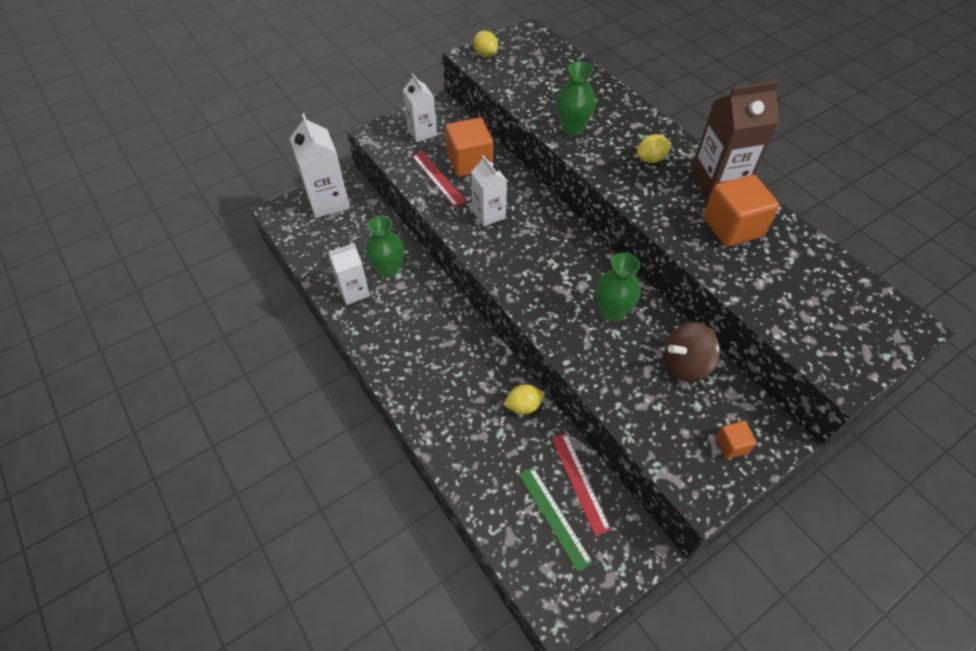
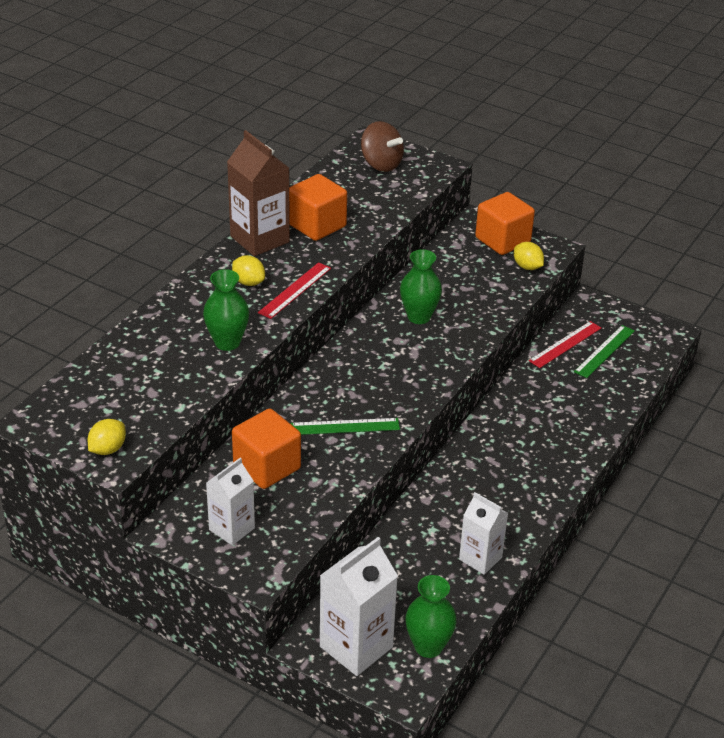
camera: 115 degrees left, 15 degrees down
green vase [366,216,404,278] -> green vase moved to [406,575,457,658]
red ruler [412,152,466,207] -> red ruler moved to [258,262,331,319]
white carton [471,155,507,227] -> green ruler [291,418,400,435]
yellow lemon [503,384,544,414] -> yellow lemon moved to [514,242,544,270]
brown spinning top [665,322,720,382] -> brown spinning top moved to [361,121,404,172]
orange cube [716,421,757,459] -> orange cube [475,192,535,255], size x2.03

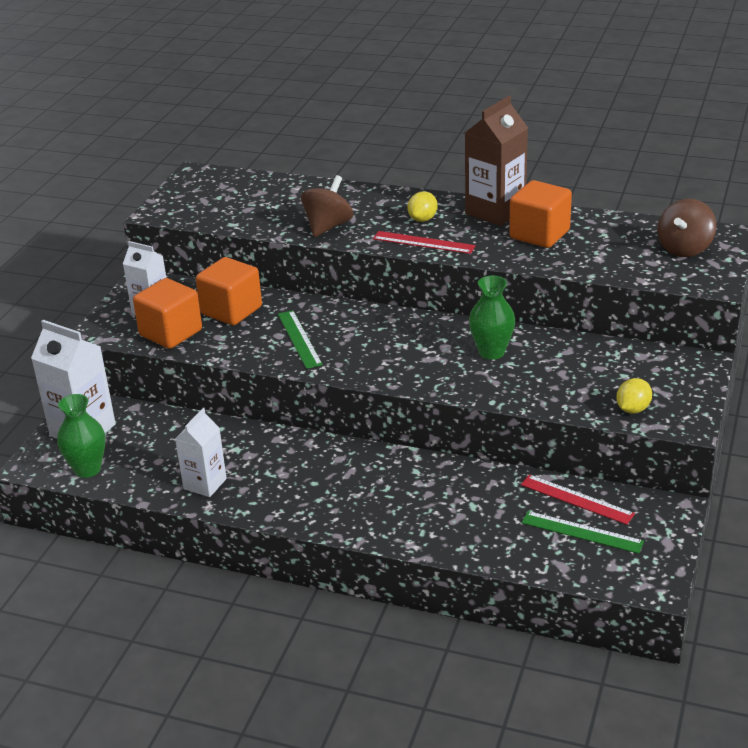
camera: 80 degrees right, 5 degrees down
yellow lemon [88,419,126,455] -> none
green vase [203,269,249,351] -> brown spinning top [301,175,353,237]
orange cube [475,192,535,255] -> orange cube moved to [133,278,202,349]

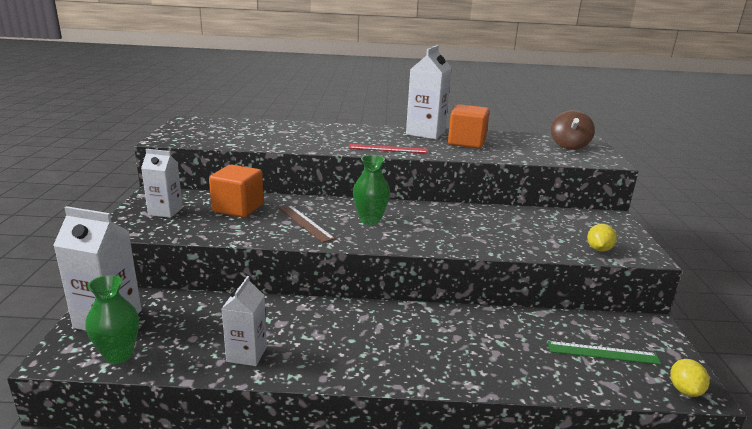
camera: 20 degrees left, 10 degrees down
orange cube [133,278,202,349] -> none
green ruler [278,310,323,369] -> brown ruler [279,205,335,243]
brown spinning top [301,175,353,237] -> none
yellow lemon [408,191,438,222] -> yellow lemon moved to [670,359,709,397]
brown carton [465,96,528,226] -> white carton [406,45,452,139]
green vase [469,275,515,360] -> green vase moved to [353,155,390,225]
red ruler [521,474,635,525] -> none

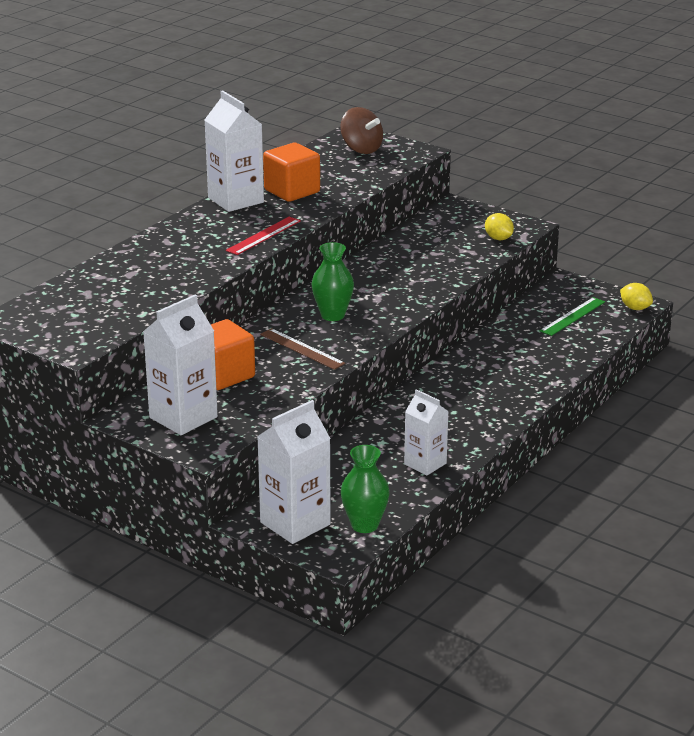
camera: 55 degrees left, 5 degrees up
white carton [141,149,183,218] -> white carton [143,294,218,435], size x1.57
brown ruler [279,205,335,243] -> brown ruler turned 45 degrees clockwise [260,328,346,370]

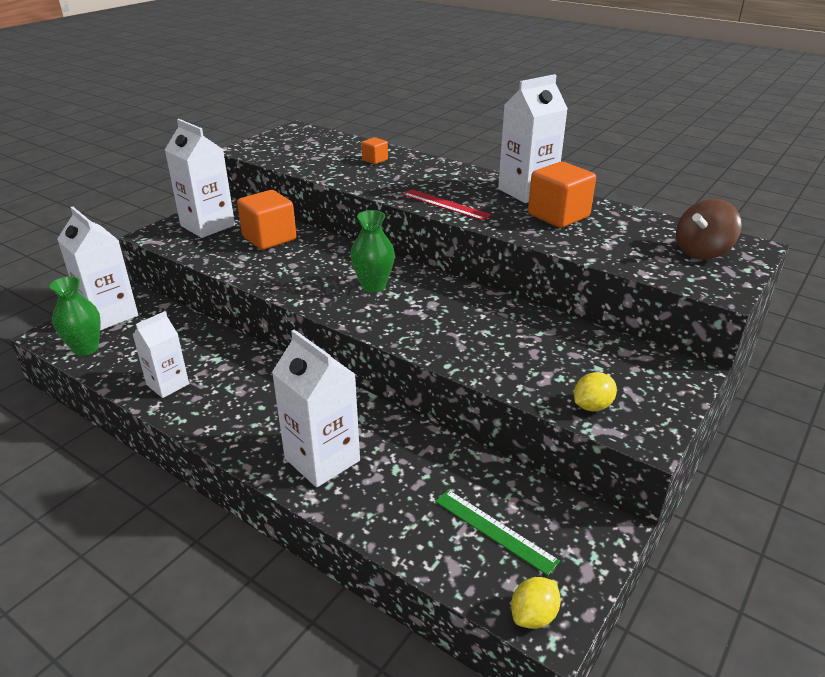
camera: 90 degrees right, 5 degrees up
brown ruler [260,328,346,370] -> none
none -> white carton [272,330,360,488]
none -> orange cube [361,137,388,164]

